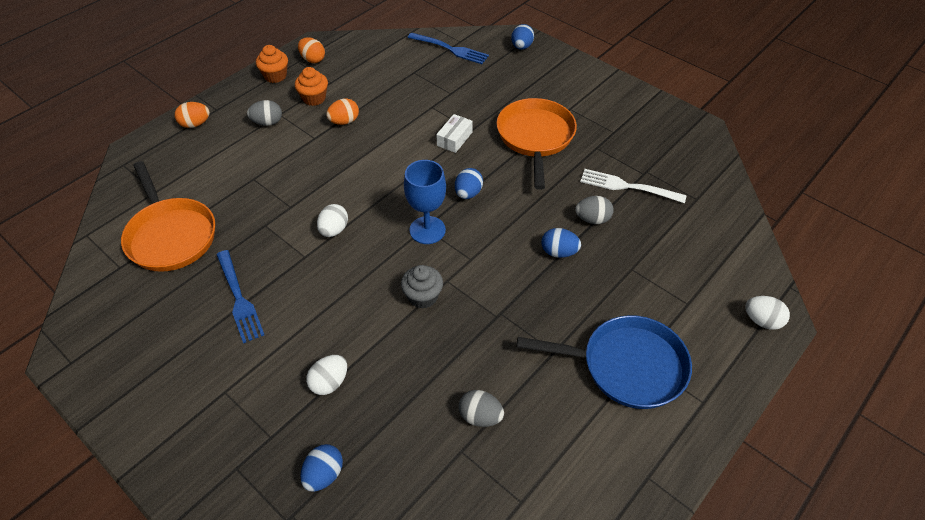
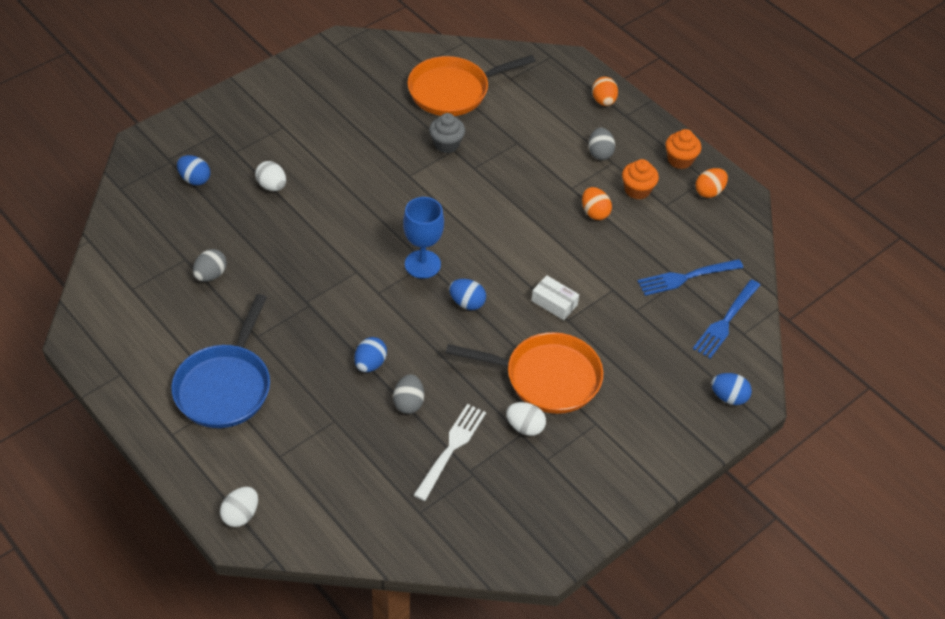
camera: 95 degrees right, 0 degrees up
blue fork [216,250,264,343] -> blue fork moved to [638,259,743,296]
white egg [317,204,348,237] -> white egg moved to [506,402,546,436]
grey cupcake [401,265,443,309] -> grey cupcake moved to [429,113,465,153]

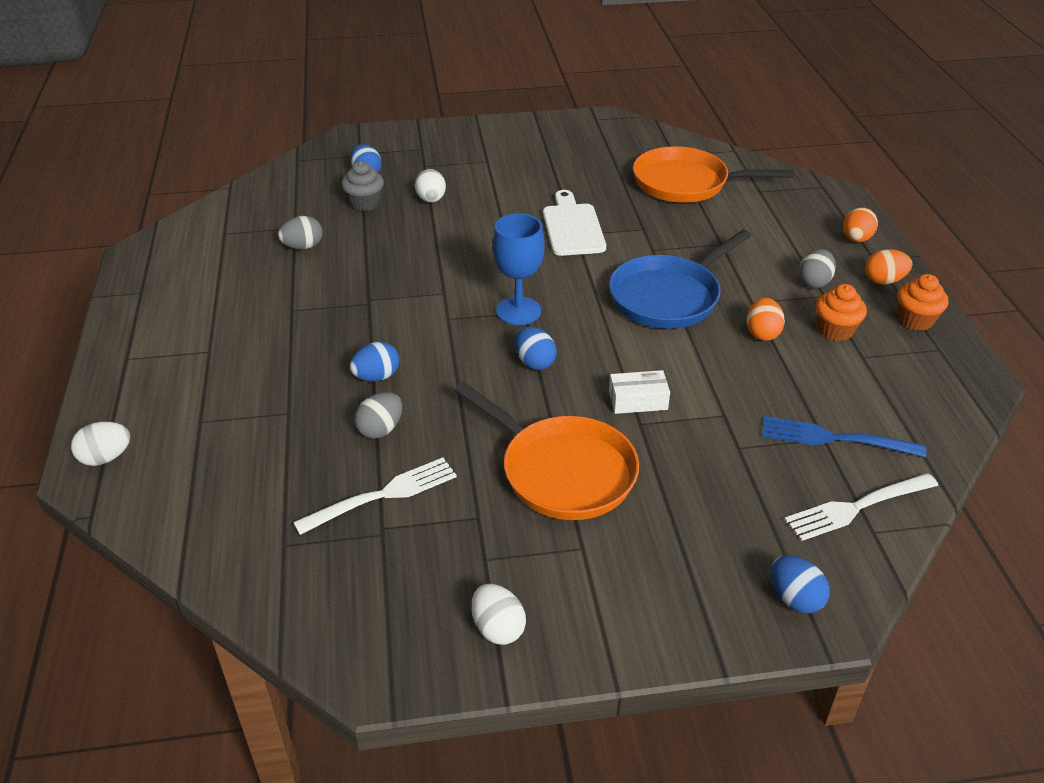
camera: 35 degrees right, 10 degrees down
blue pan [171,294,270,428] -> blue pan moved to [609,230,751,329]
grey cupcake [429,113,465,153] -> grey cupcake moved to [341,161,384,211]
white egg [506,402,546,436] -> white egg moved to [472,584,526,645]
white box [531,276,579,320] -> white box turned 75 degrees counterclockwise [609,370,670,414]
blue fork [693,279,761,359] -> white fork [784,473,938,541]
orange egg [696,168,728,198] -> orange egg moved to [865,249,912,284]
none -> white cutting board [543,190,606,256]

